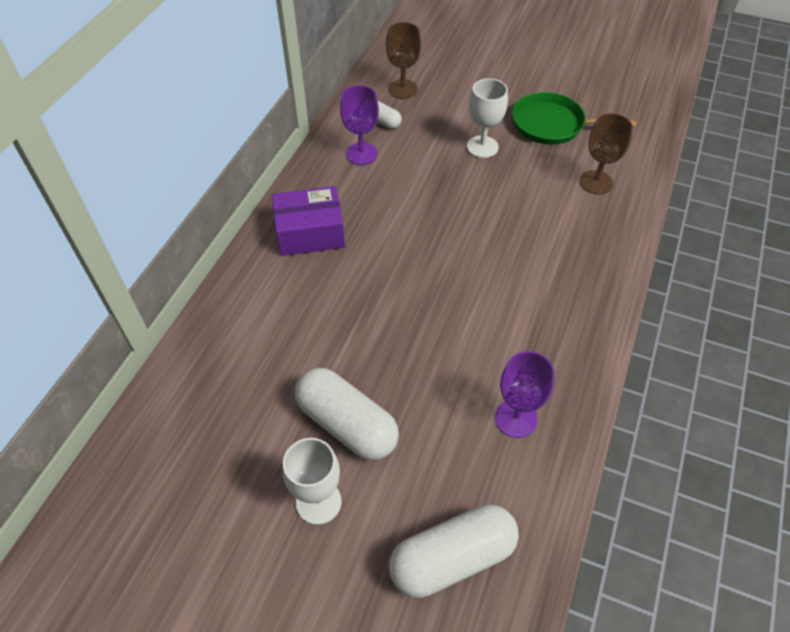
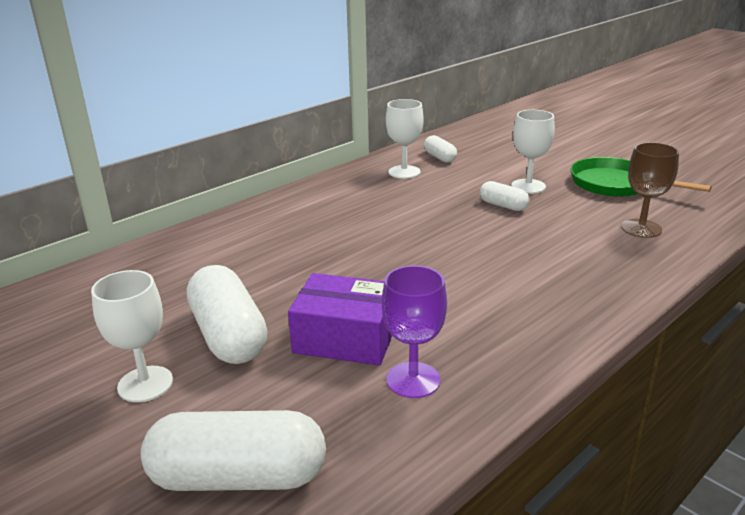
camera: 25 degrees right, 25 degrees down
purple box [272,186,345,256] -> purple box moved to [288,273,392,366]
purple goblet [340,85,379,165] -> white goblet [386,99,424,179]
brown goblet [386,22,421,99] -> none
none -> white capsule [480,181,530,211]

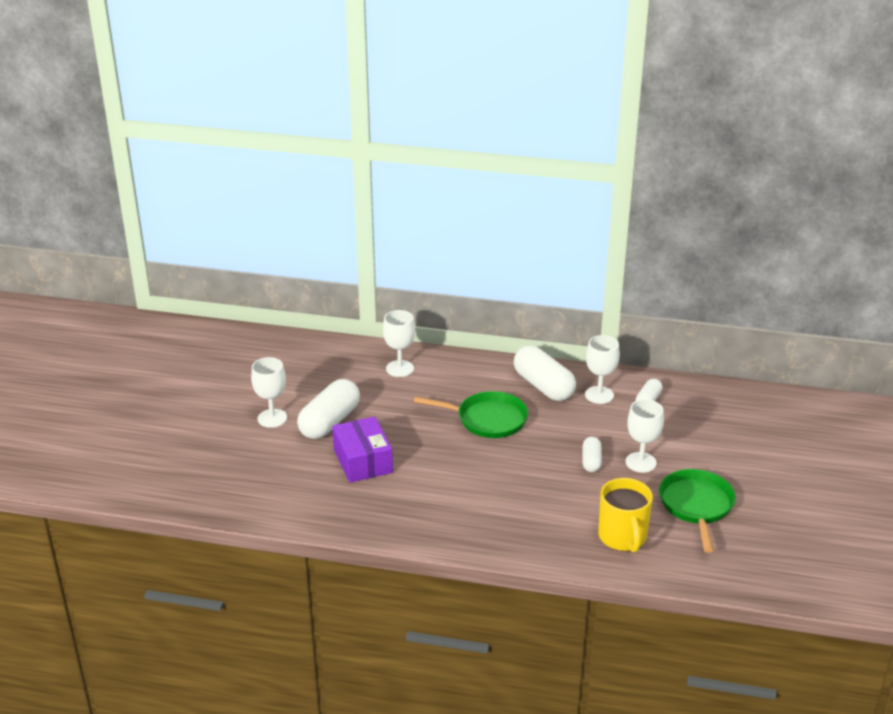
camera: 55 degrees right, 5 degrees up
white capsule [141,410,326,491] -> white capsule moved to [514,345,576,401]
purple goblet [382,265,447,398] -> none
brown goblet [621,142,679,238] -> yellow mug [598,478,653,553]
none -> white goblet [383,310,415,377]
none -> green pan [414,391,528,438]

